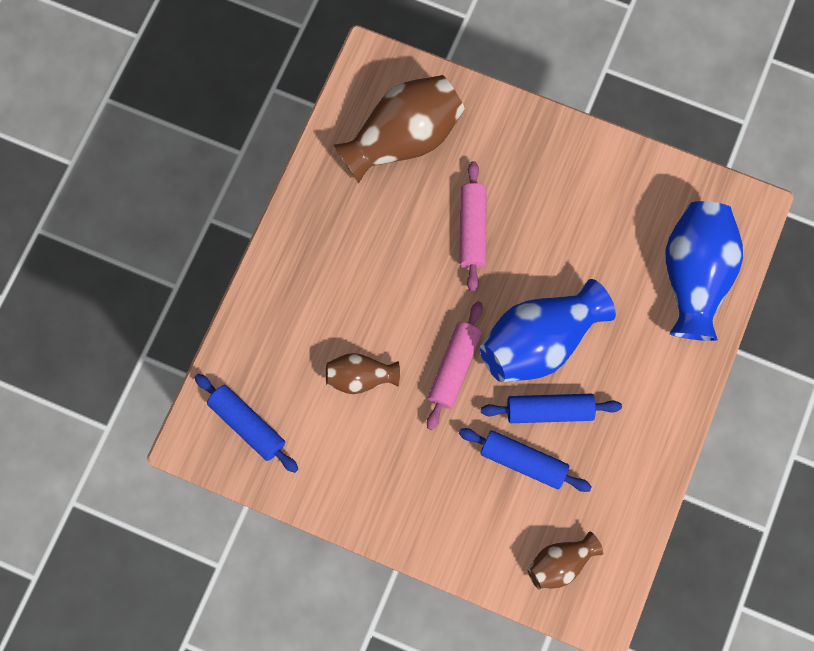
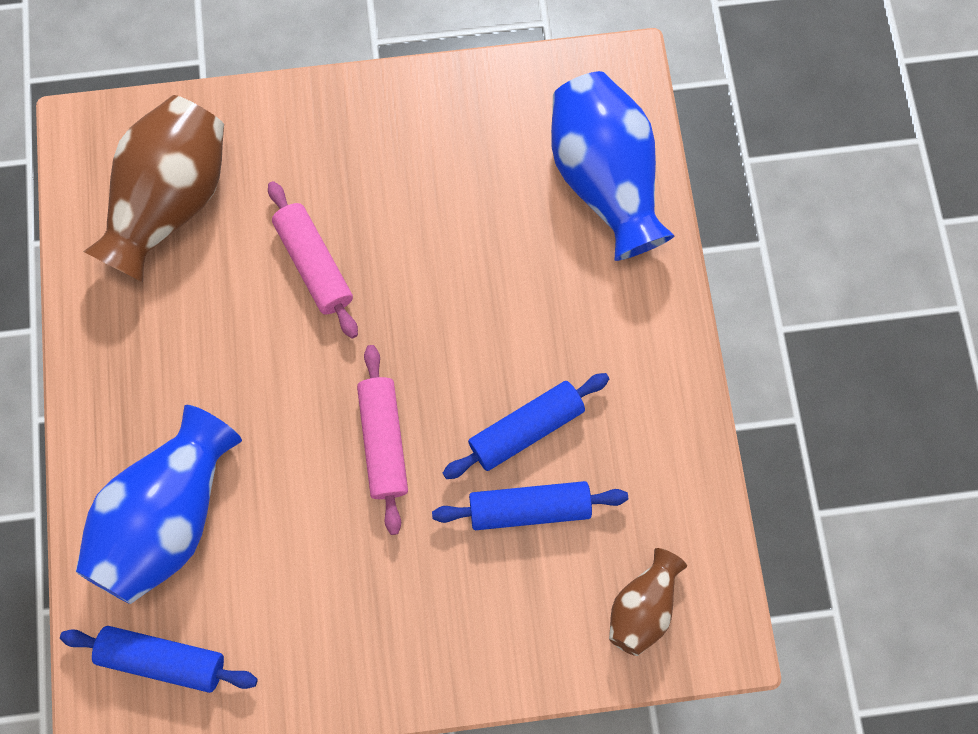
camera: 30 degrees left, 0 degrees up
brown vase [326,353,400,394] -> none
blue vase [480,279,616,382] -> blue vase moved to [76,405,242,604]

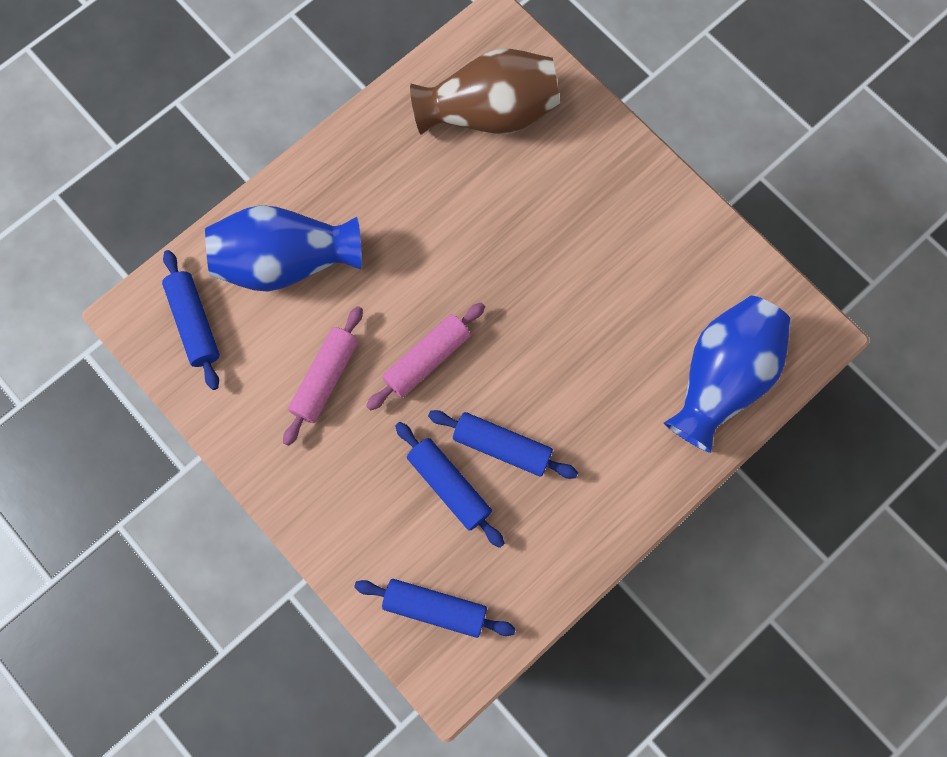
camera: 55 degrees right, 0 degrees up
pink rolling pin [268,181,358,339] -> pink rolling pin moved to [283,306,363,446]
brown vase [609,548,687,656] -> blue rolling pin [354,579,516,638]

